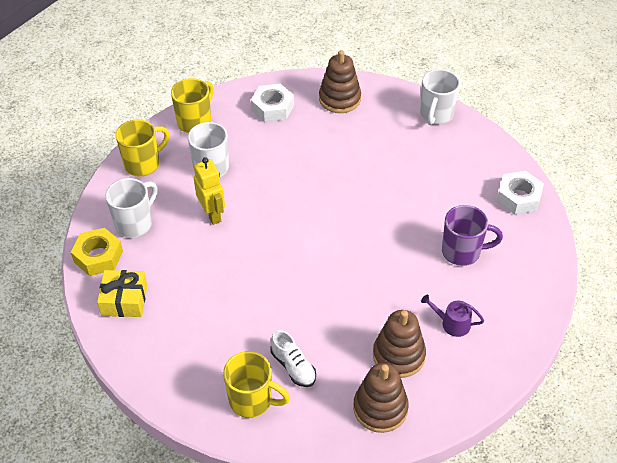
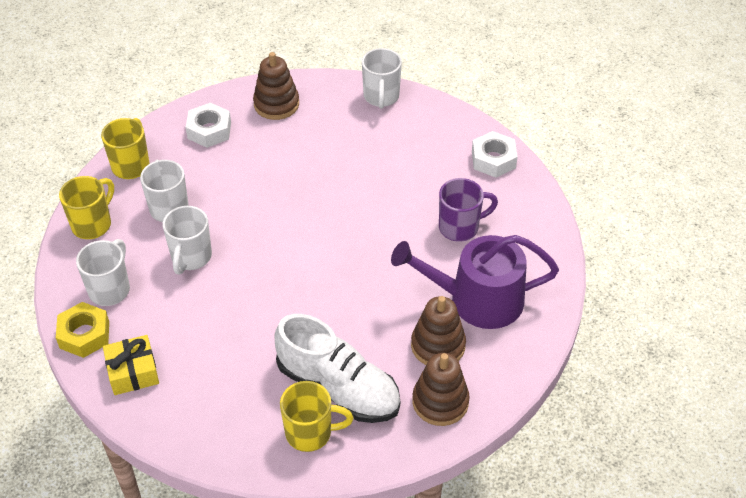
camera: 20 degrees left, 0 degrees up
yellow robot [194,157,225,225] -> white mug [163,206,212,274]
white shoe [271,330,316,387] -> white shoe [274,314,400,423], size x2.12
purple watering can [421,295,484,337] -> purple watering can [391,235,559,329], size x2.47

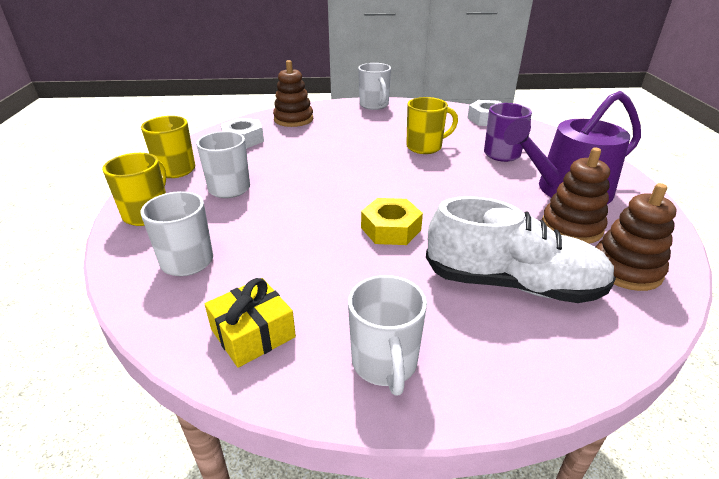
camera: 20 degrees left, 15 degrees down
yellow nut [56,302,109,358] -> yellow nut moved to [361,198,423,245]
white mug [163,206,212,274] -> white mug moved to [348,275,427,395]
yellow mug [280,381,353,452] -> yellow mug moved to [406,97,458,154]

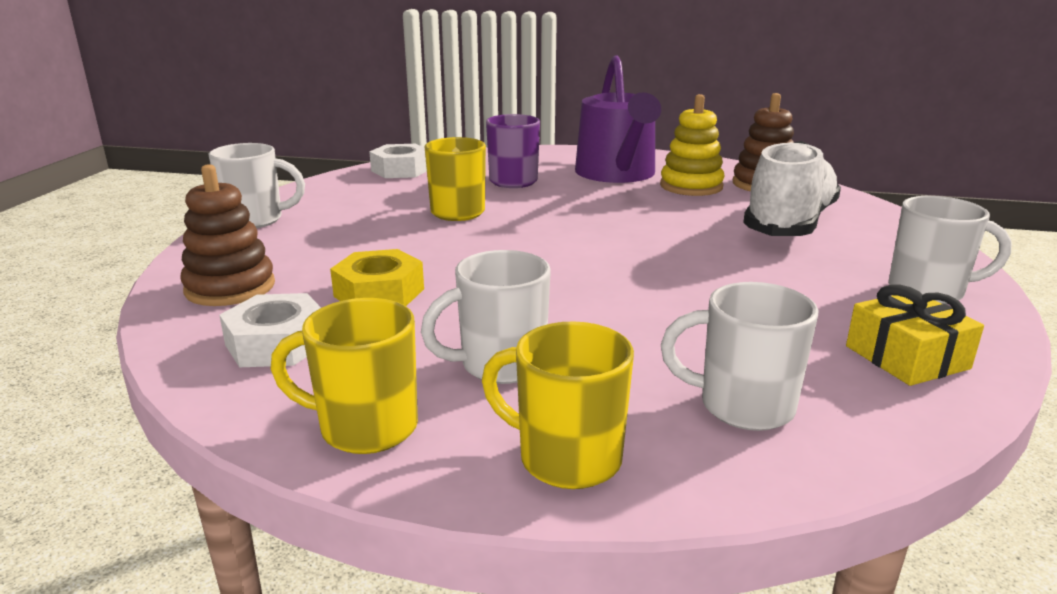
camera: 75 degrees left, 10 degrees down
yellow nut [361,198,423,245] -> yellow nut moved to [330,249,424,306]
brown stacking toy [542,148,610,244] -> yellow stacking toy [660,94,725,196]

